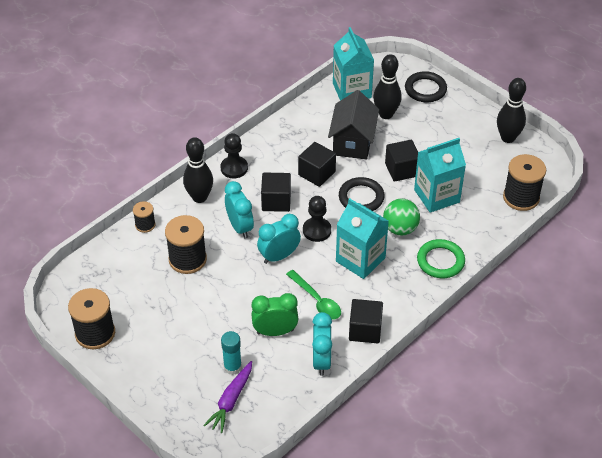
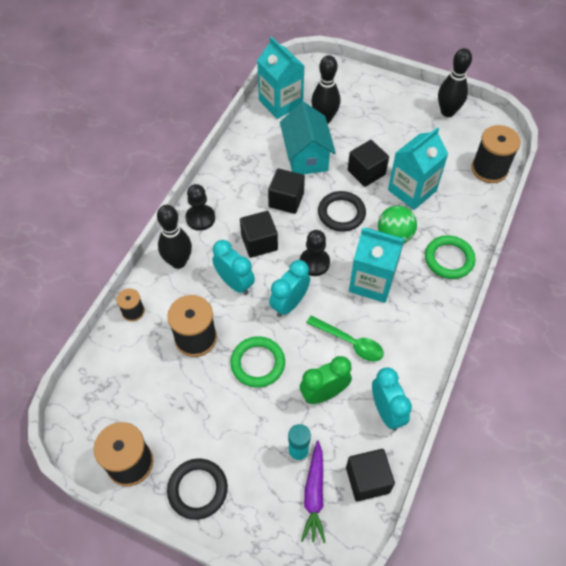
camera: 20 degrees left, 10 degrees up
black house [328,90,379,159] -> turquoise house [280,102,336,175]
black cube [349,299,383,343] -> black cube moved to [346,449,395,502]
black ring [405,71,447,102] -> black ring moved to [167,459,228,520]
none -> green ring [230,336,285,388]

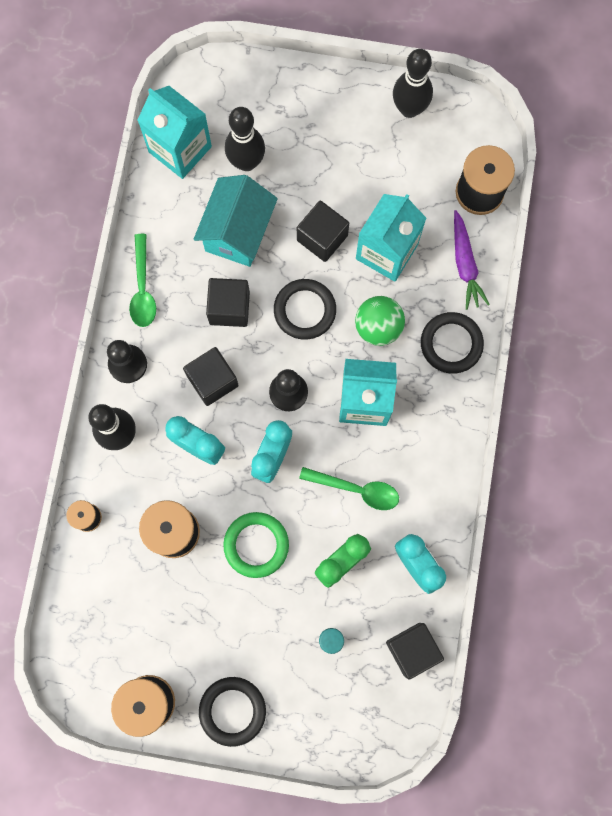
camera: 15 degrees left, 20 degrees up
turquoise house [280,102,336,175] -> turquoise house turned 45 degrees clockwise [194,175,278,267]
purple carrot [301,440,326,543] -> purple carrot moved to [454,210,490,310]
green ring [425,235,475,279] -> black ring [421,312,484,374]
none -> green spoon [129,234,156,327]

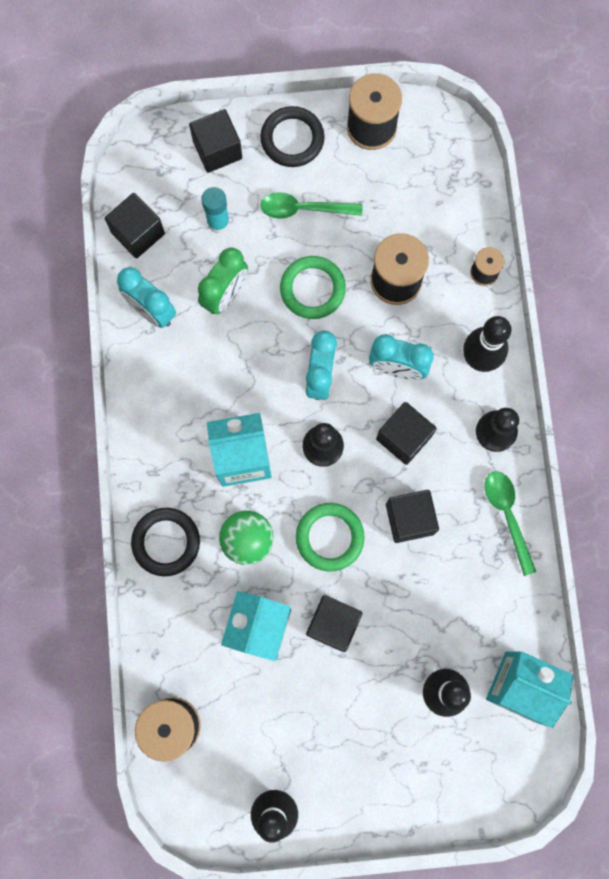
camera: 165 degrees right, 0 degrees up
turquoise house [194,175,278,267] -> none
black ring [274,279,336,340] -> green ring [296,503,365,572]
green spoon [299,467,399,510] -> green spoon moved to [260,192,362,219]
purple carrot [454,210,490,310] -> none
none -> black cube [189,109,242,173]

